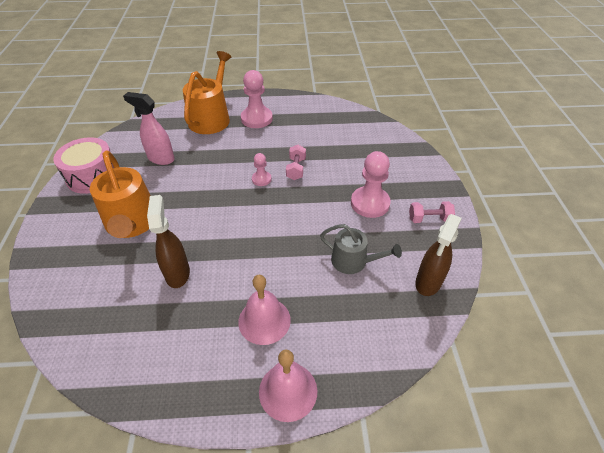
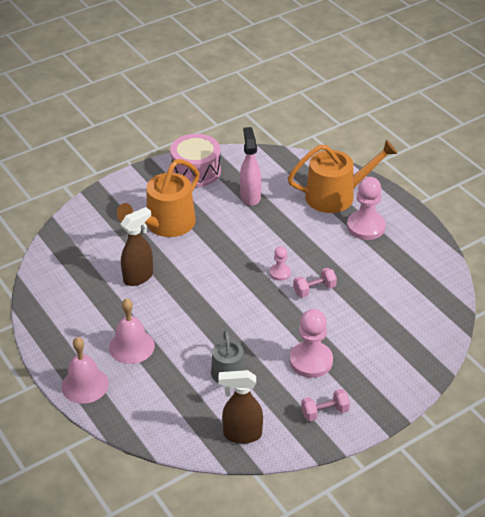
camera: 60 degrees right, 5 degrees down
pink dumbbell [409,201,455,223] -> pink dumbbell turned 75 degrees counterclockwise [301,389,350,422]

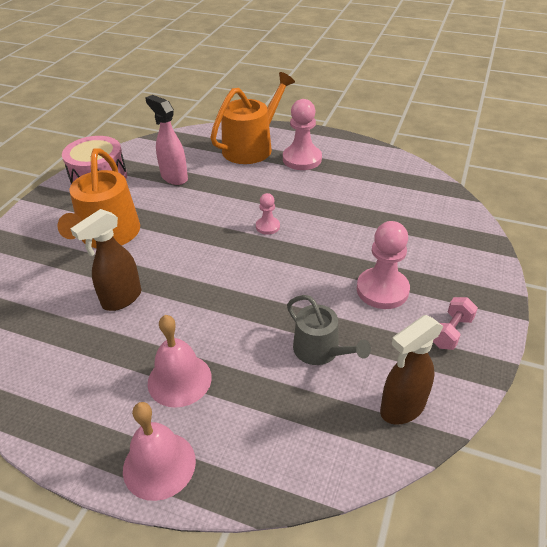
camera: 35 degrees left, 0 degrees up
brown spray bottle [120,207,153,286] -> brown spray bottle turned 150 degrees counterclockwise [70,209,142,311]
pink dumbbell [293,268,337,298] -> none

